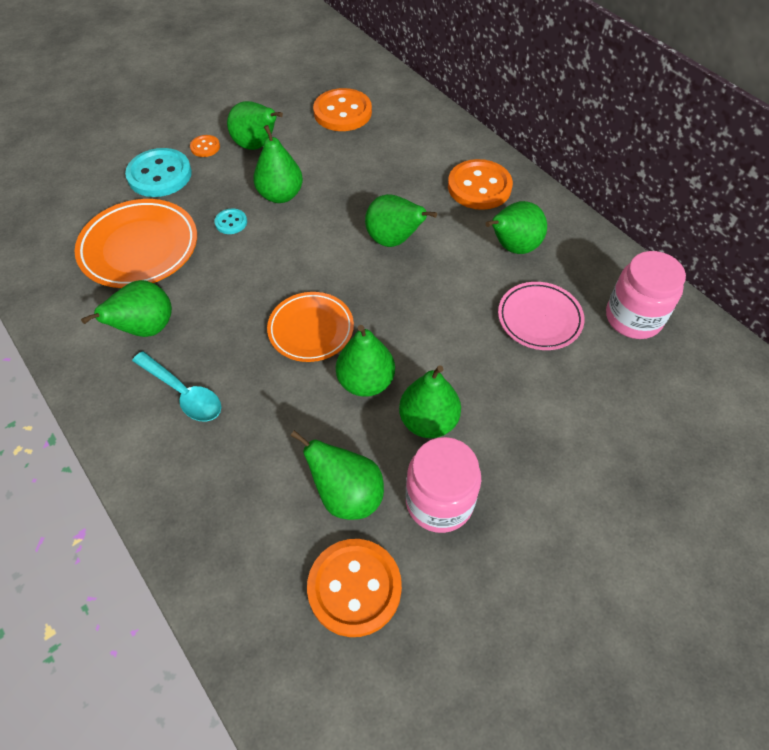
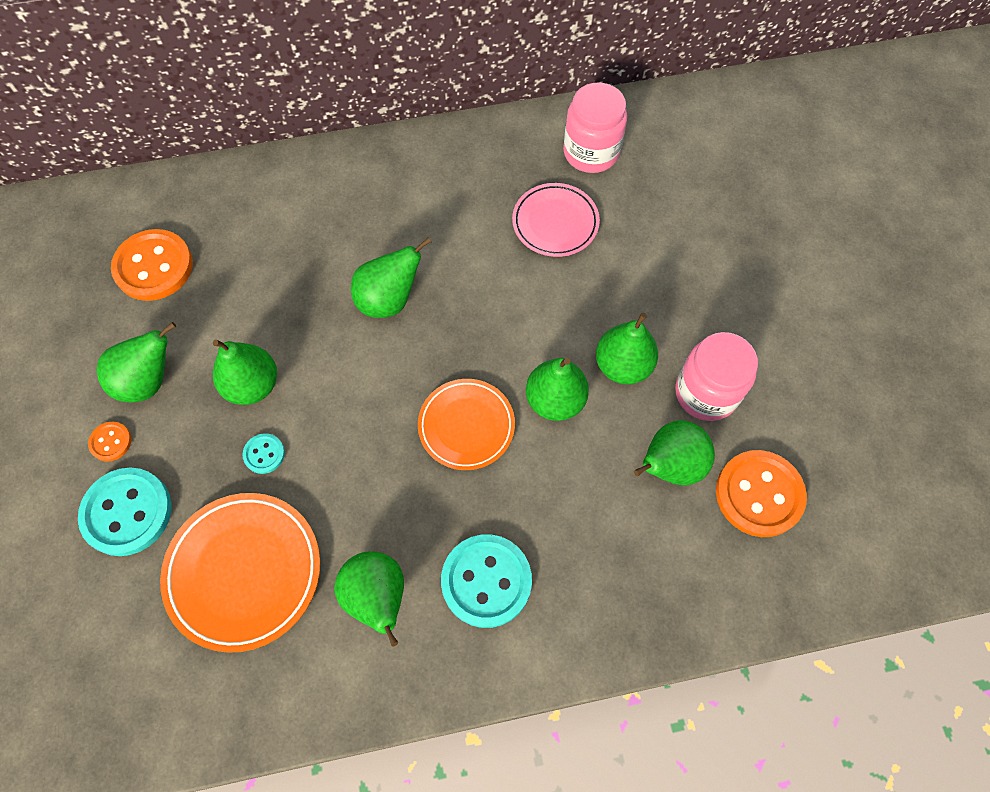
camera: 65 degrees left, 10 degrees up
turquoise spoon [132,351,221,422] -> turquoise button [441,534,532,628]
orange button [448,159,513,210] -> none
green pear [486,201,547,254] -> none

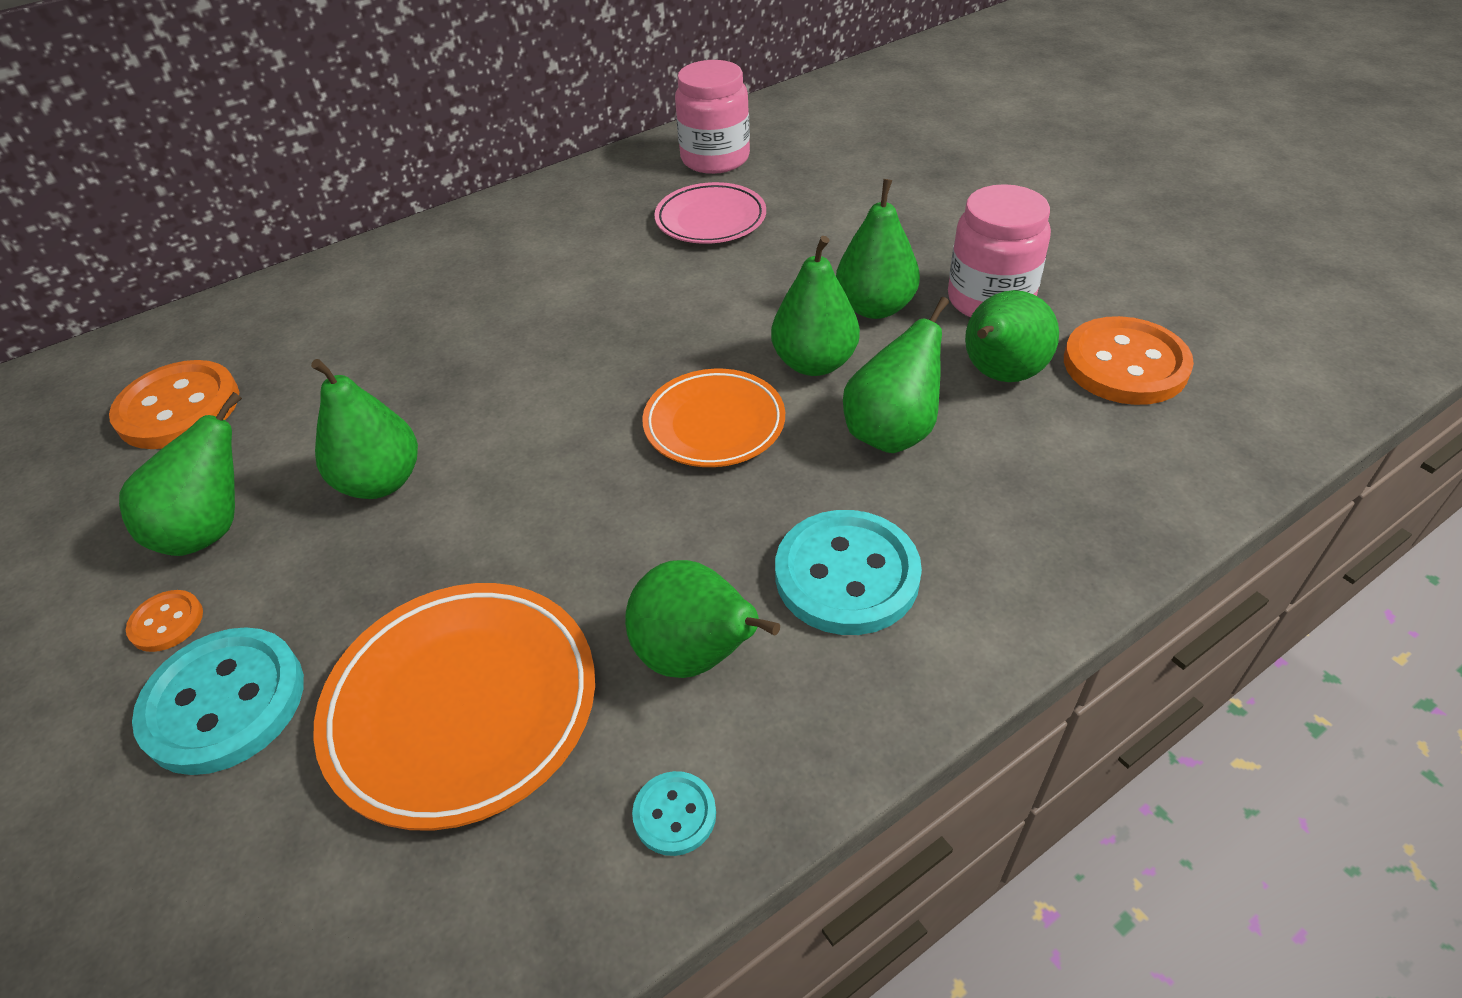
camera: 20 degrees left, 20 degrees down
turquoise button [243,433,285,474] -> turquoise button moved to [632,771,716,856]
green pear [351,238,431,318] -> green pear moved to [843,297,949,453]

